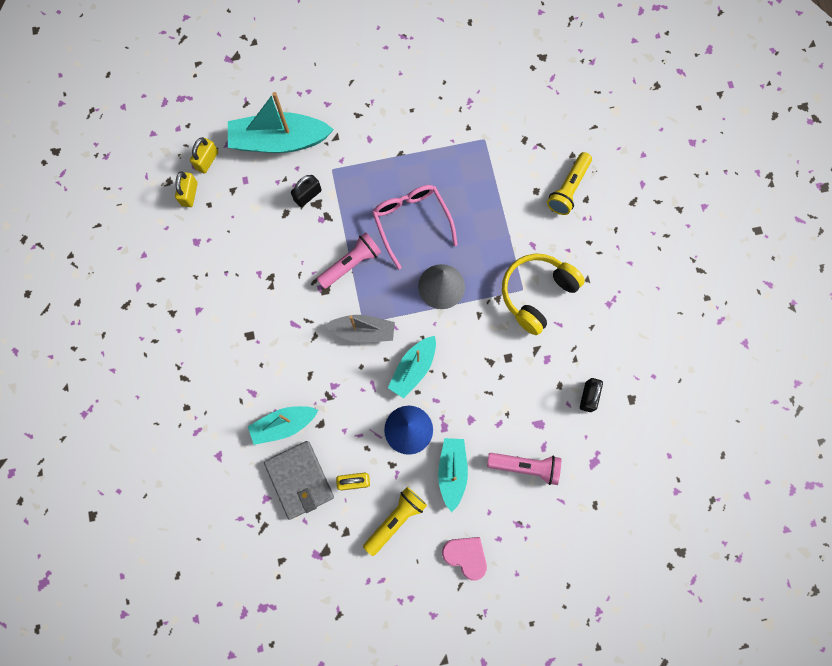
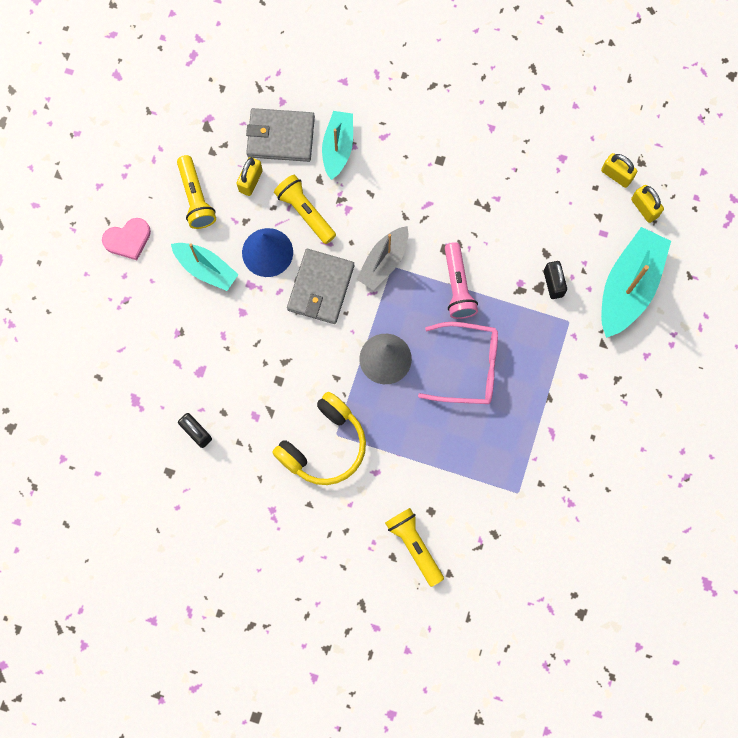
camera: 120 degrees right, 0 degrees up
turquoise boat [388,336,436,399] -> grey wallet [287,249,354,324]
pink flashlight [487,453,561,485] -> none
yellow headphones [502,254,585,335] -> yellow headphones turned 60 degrees clockwise [272,392,366,485]
none -> yellow flashlight [274,175,336,244]

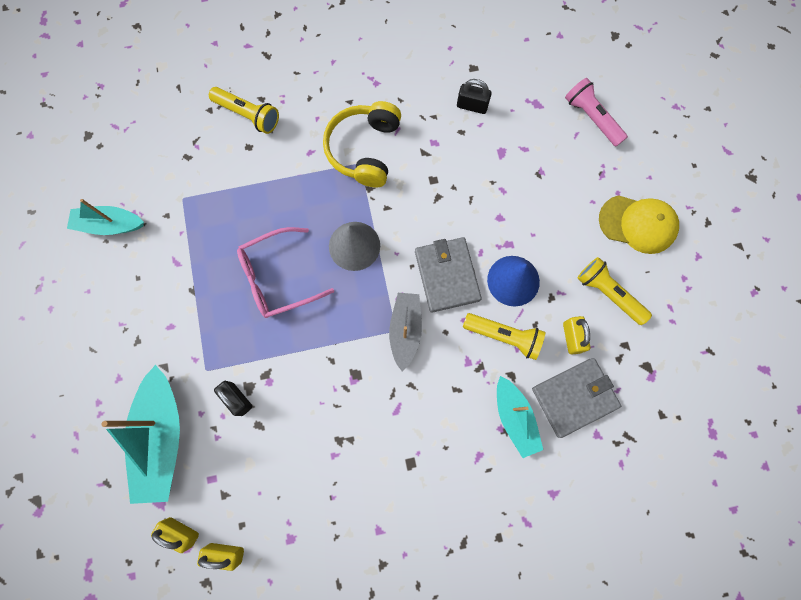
camera: 150 degrees right, 0 degrees up
pink heart [102,218,151,260] -> yellow cap [599,195,679,254]
turquoise boat [171,243,239,291] -> turquoise boat moved to [67,199,144,235]
pink flashlight [445,242,478,319] -> pink flashlight moved to [565,78,628,146]

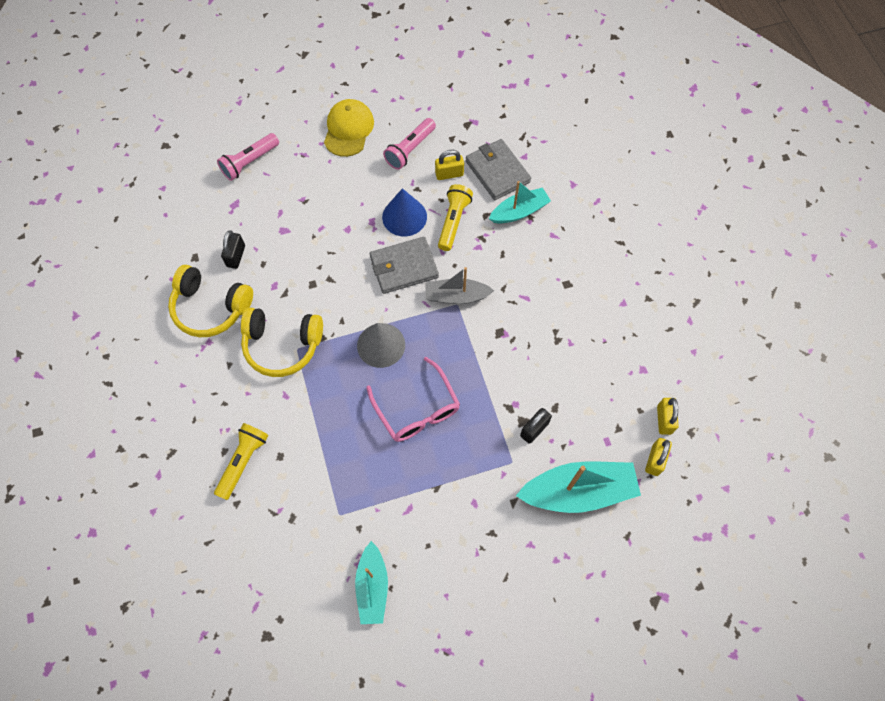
camera: 95 degrees left, 10 degrees down
yellow flashlight [577,257,652,325] -> pink flashlight [383,118,436,170]
none -> yellow headphones [168,265,253,337]

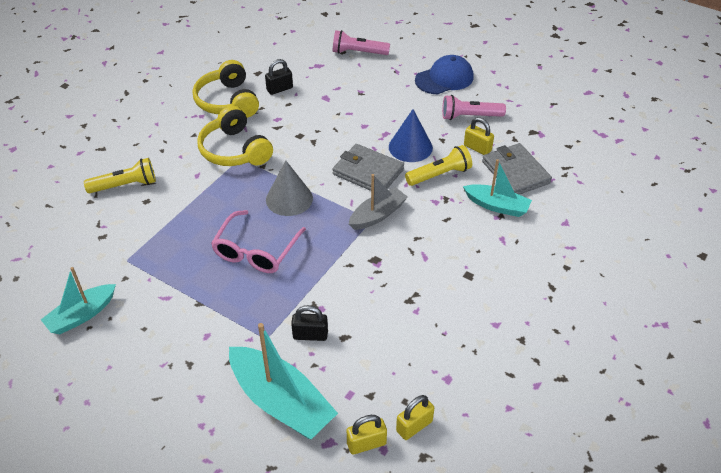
camera: 50 degrees right, 20 degrees down
yellow cap [324,99,374,157] -> blue cap [415,55,474,94]
grey boat [425,267,494,304] -> grey boat turned 90 degrees clockwise [349,174,408,230]
grey wallet [465,139,531,200] -> grey wallet turned 45 degrees counterclockwise [482,143,552,195]

